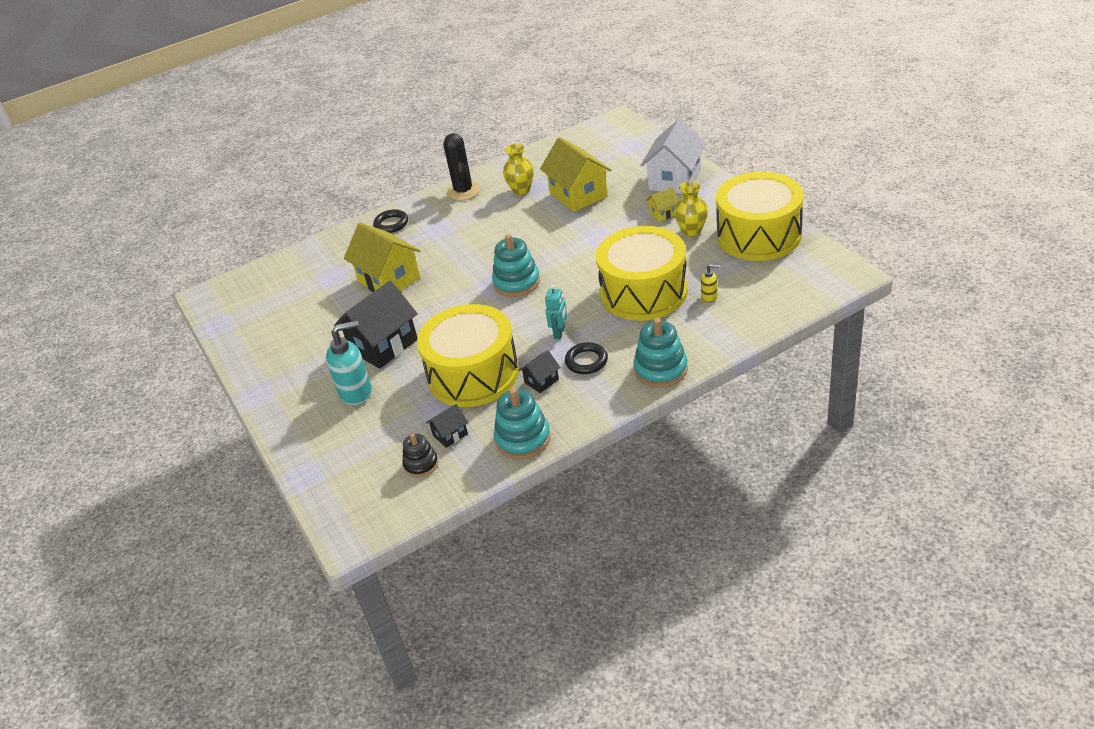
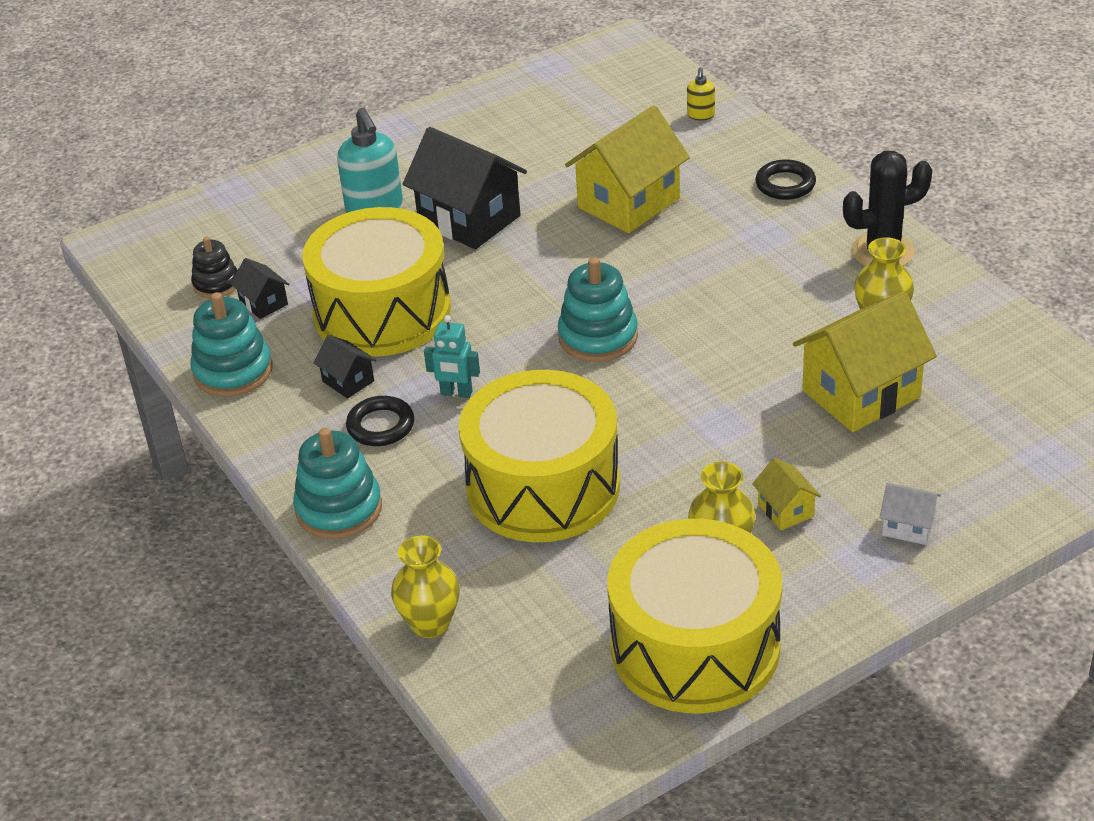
camera: 85 degrees right, 0 degrees up
white house [640,118,706,194] -> white house [879,483,941,545], size x0.47
yellow soap dispenser [701,264,720,302] -> yellow soap dispenser moved to [687,67,715,120]
none -> yellow vase [391,535,460,638]

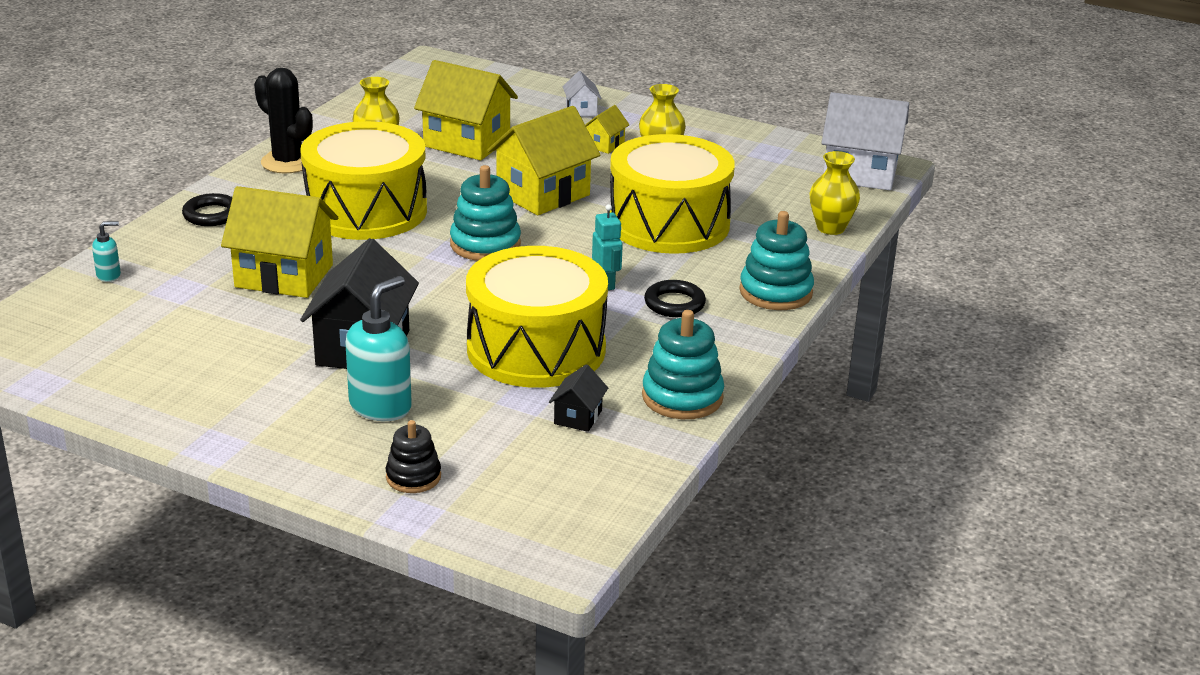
camera: 125 degrees left, 10 degrees down
black stacking toy [191,236,238,299] -> black stacking toy moved to [386,420,441,493]
black house [313,335,377,398] -> none
yellow drum [607,519,782,713] -> yellow drum moved to [300,121,427,240]
yellow soap dispenser [687,67,715,120] -> turquoise soap dispenser [92,221,121,282]
none -> yellow house [487,106,600,215]
none -> white house [821,92,909,190]

